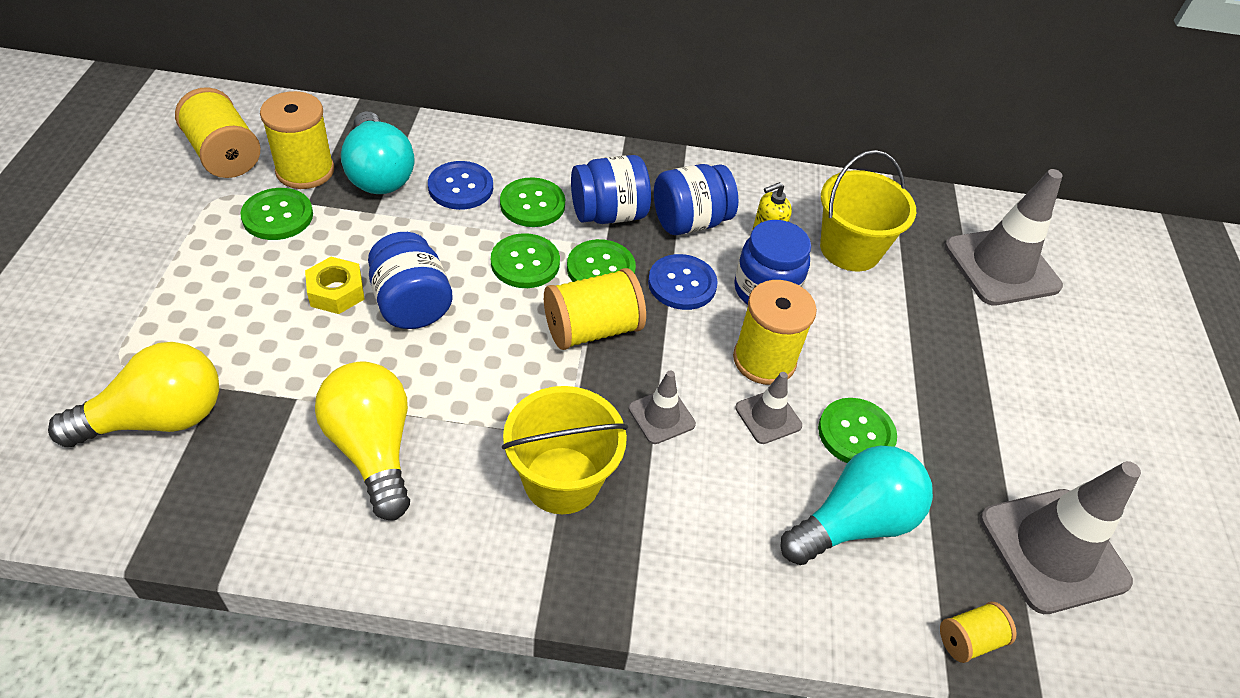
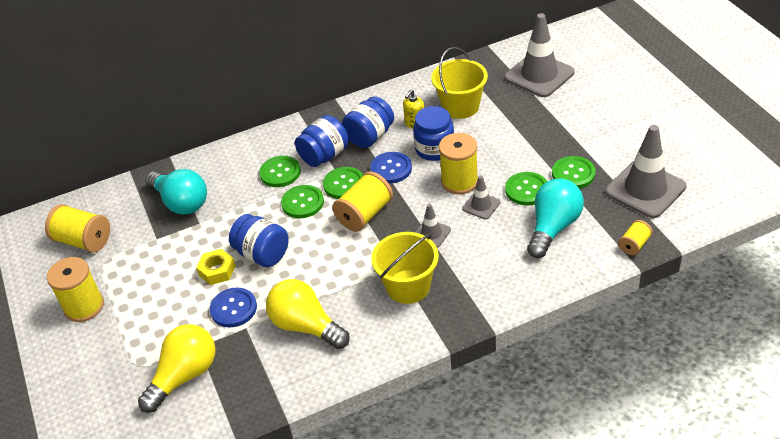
camera: 20 degrees left, 5 degrees down
green button [240,188,313,240] -> green button moved to [552,156,596,189]
yellow spool [260,91,334,189] -> yellow spool moved to [47,257,104,322]
blue button [428,161,493,210] -> blue button moved to [209,287,257,327]

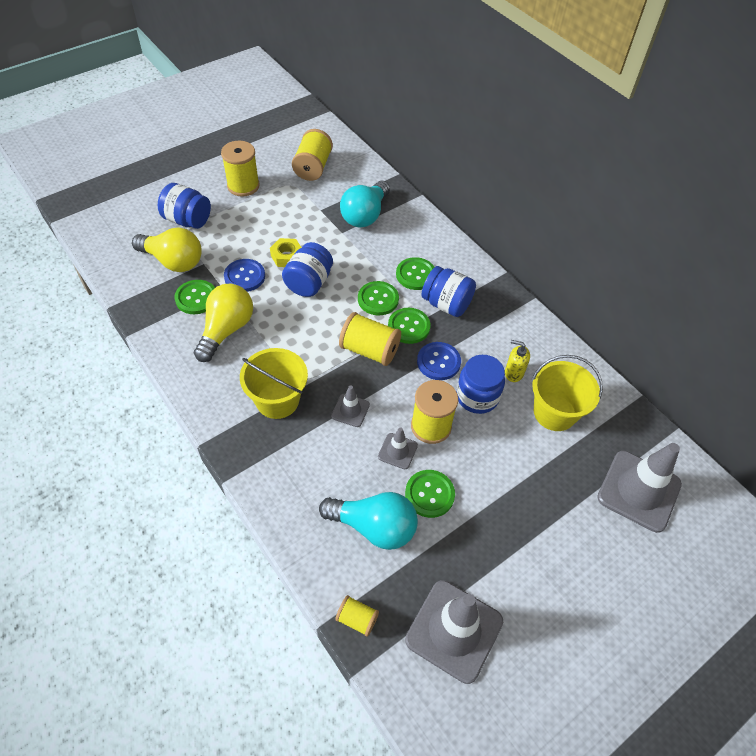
camera: 70 degrees right, 10 degrees up
blue jar [342,96,394,148] -> blue jar moved to [158,183,211,229]
green button [552,156,596,189] -> green button moved to [174,280,215,314]

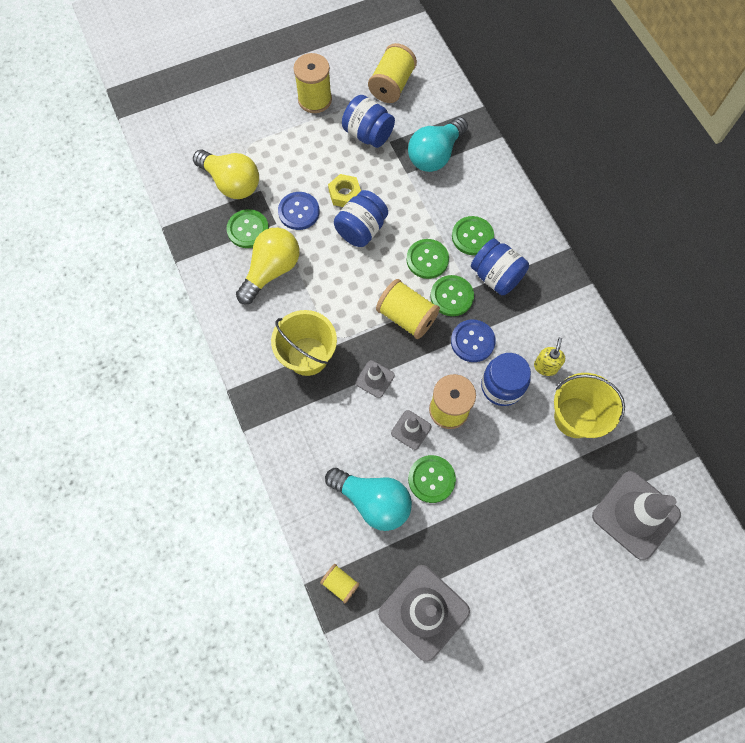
camera: 15 degrees right, 15 degrees up
blue jar [158,183,211,229] -> blue jar moved to [342,95,395,148]
yellow soap dispenser [505,340,530,382] -> yellow soap dispenser turned 75 degrees clockwise [534,337,565,376]

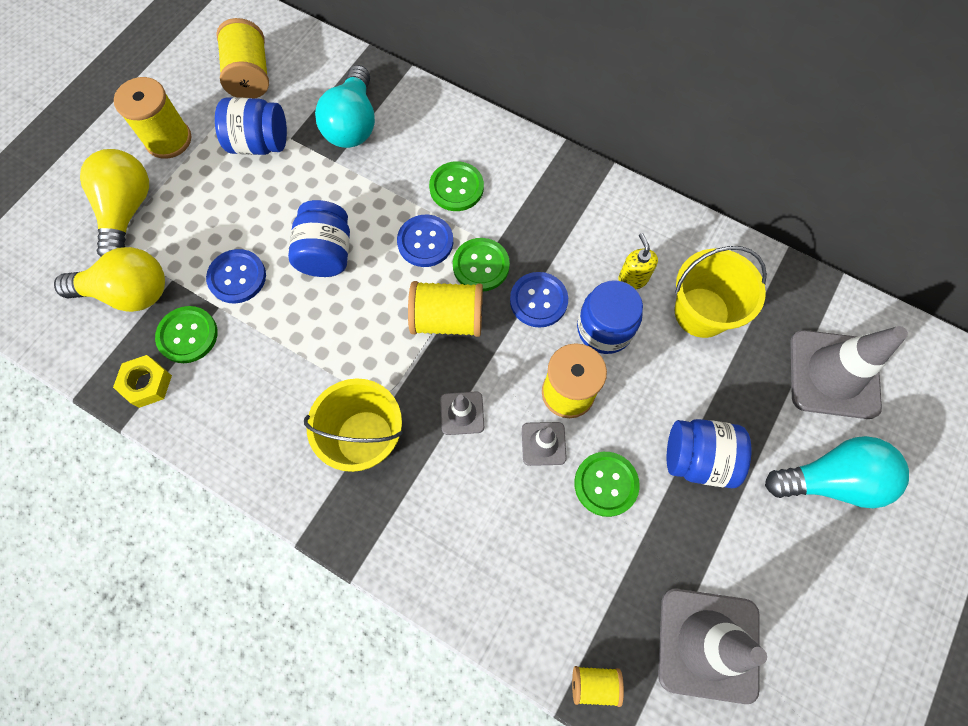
camera: 35 degrees left, 0 degrees up
yellow light bulb [236,228,299,304] -> yellow light bulb moved to [80,149,149,256]
turquoise light bulb [325,468,412,531] -> turquoise light bulb moved to [765,436,909,508]
yellow nut [328,174,361,207] -> yellow nut moved to [113,355,172,408]
green button [406,239,449,279] -> blue button [397,214,453,267]
blue jar [471,238,529,295] -> blue jar moved to [667,419,751,488]

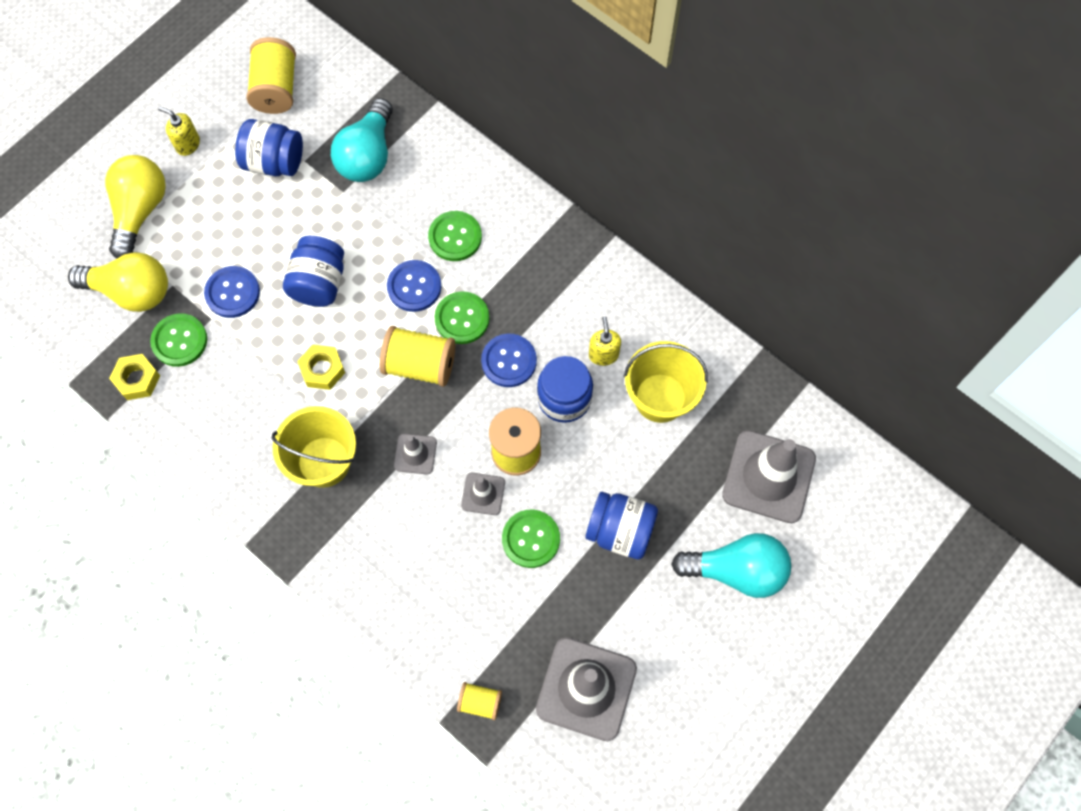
camera: 10 degrees right, 0 degrees up
yellow spool [114,77,191,159] -> yellow soap dispenser [158,106,200,156]
none -> yellow nut [297,344,345,390]

